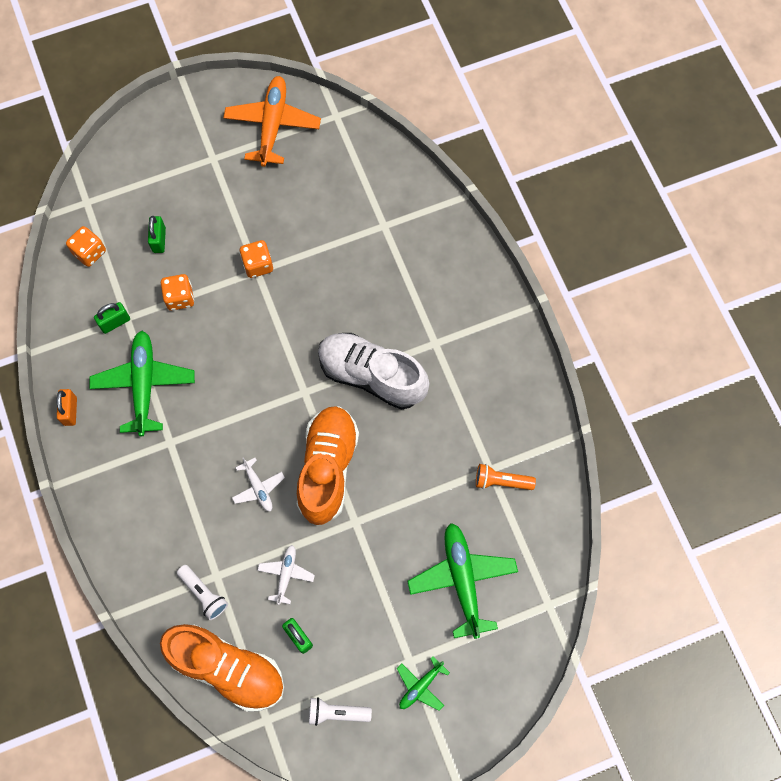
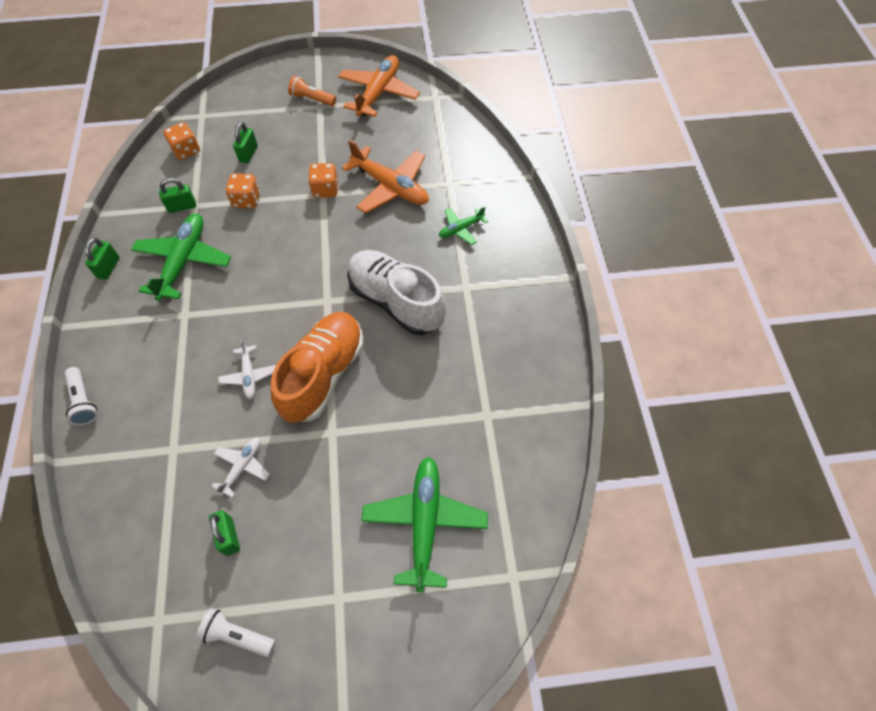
camera: 15 degrees right, 10 degrees down
orange padlock [57,389,77,426] -> green padlock [85,238,120,280]
orange shoe [160,624,284,712] -> none
white flashlight [177,565,228,620] -> white flashlight moved to [64,367,97,425]
green plane [397,656,450,711] -> green plane moved to [439,206,488,245]
orange flashlight [476,464,536,490] -> orange flashlight moved to [288,76,336,106]
none -> orange plane [342,140,429,213]

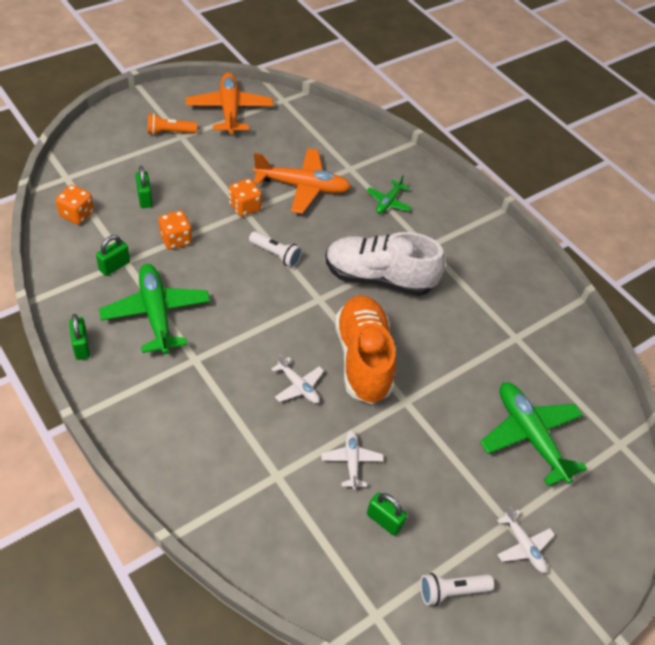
camera: 35 degrees left, 10 degrees down
white flashlight [64,367,97,425] -> white flashlight moved to [249,231,302,268]
none -> white plane [497,507,555,573]

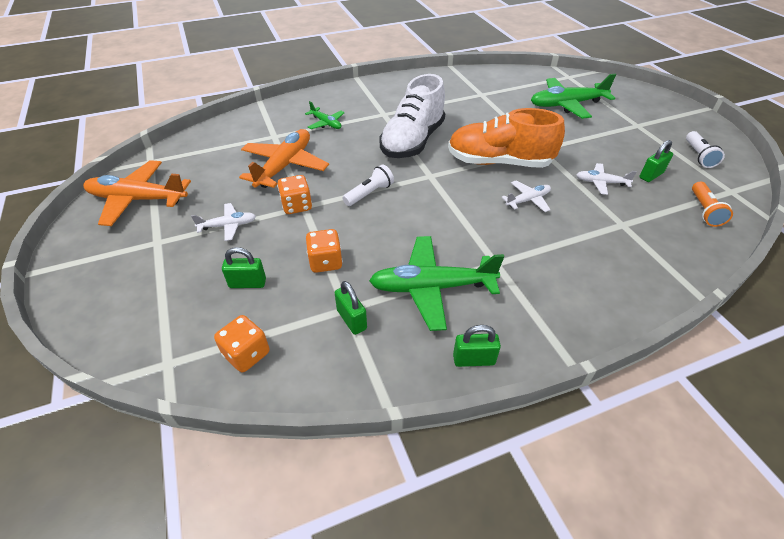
camera: 70 degrees left, 5 degrees down
orange flashlight [148,113,197,135] -> orange flashlight moved to [692,182,733,227]
white plane [497,507,555,573] -> white plane moved to [191,203,256,241]

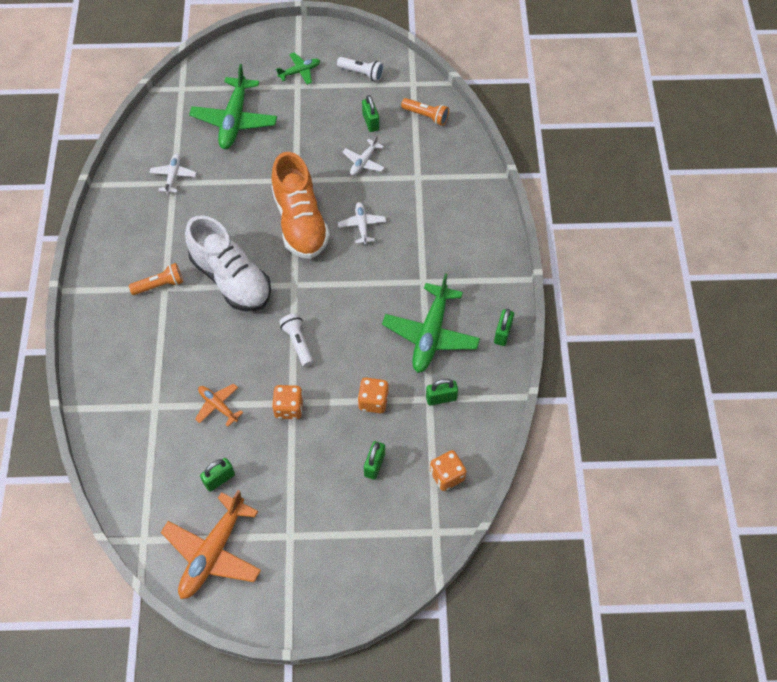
camera: 70 degrees left, 15 degrees up
white plane [191,203,256,241] -> white plane moved to [149,154,197,194]
orange plane [239,129,329,188] -> orange plane [195,383,243,427], size x0.52
green plane [305,101,345,129] -> green plane moved to [276,52,320,85]
orange shoe [448,108,565,168] -> orange shoe turned 45 degrees counterclockwise [272,152,330,259]
none -> orange flashlight [129,263,183,295]
none -> green padlock [200,458,235,492]

